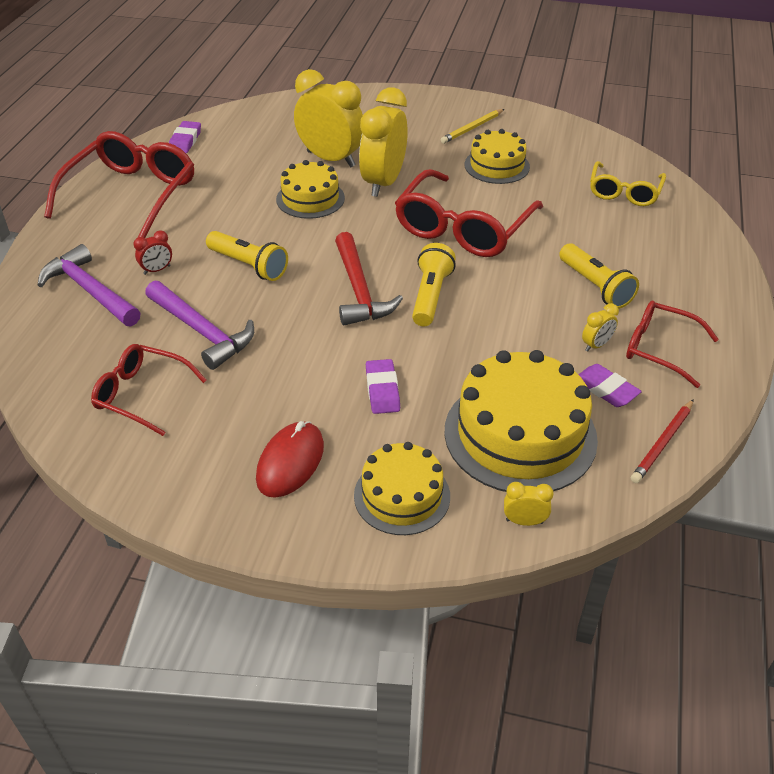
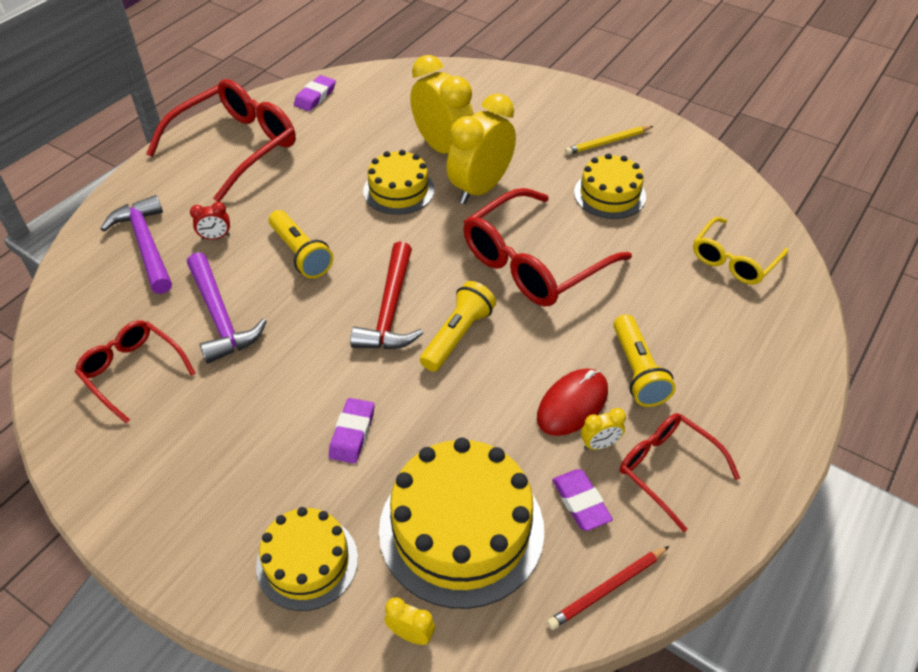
camera: 20 degrees right, 5 degrees up
red mouse [256,421,324,498] -> red mouse moved to [537,368,608,436]

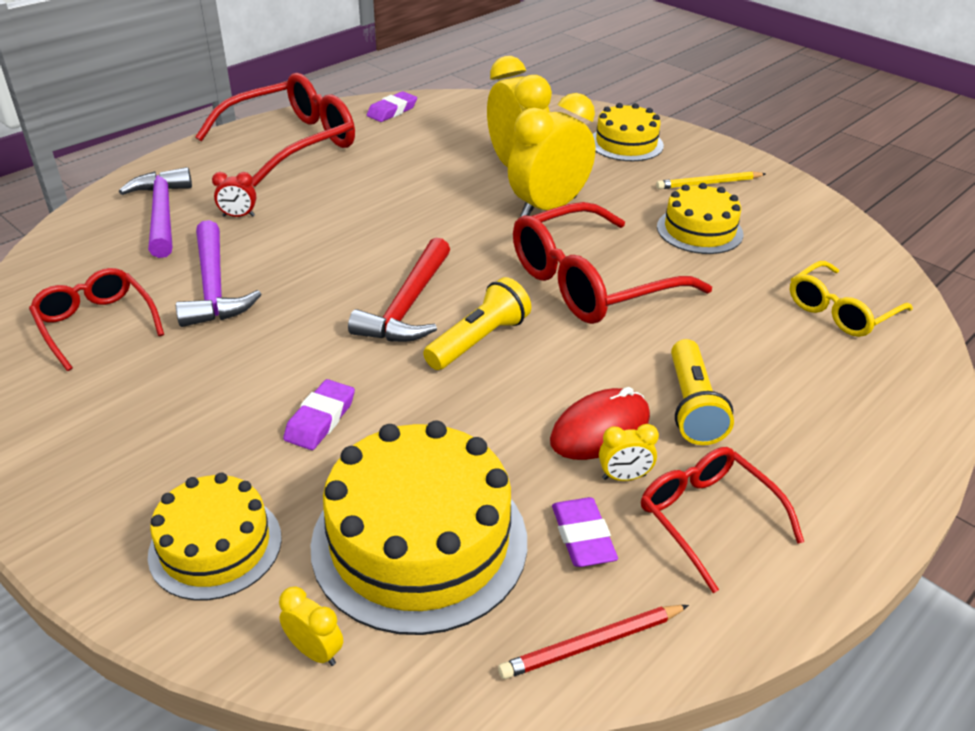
camera: 10 degrees right, 10 degrees down
yellow flashlight [269,210,333,278] -> none
yellow cake [363,150,435,215] -> yellow cake moved to [593,103,664,161]

